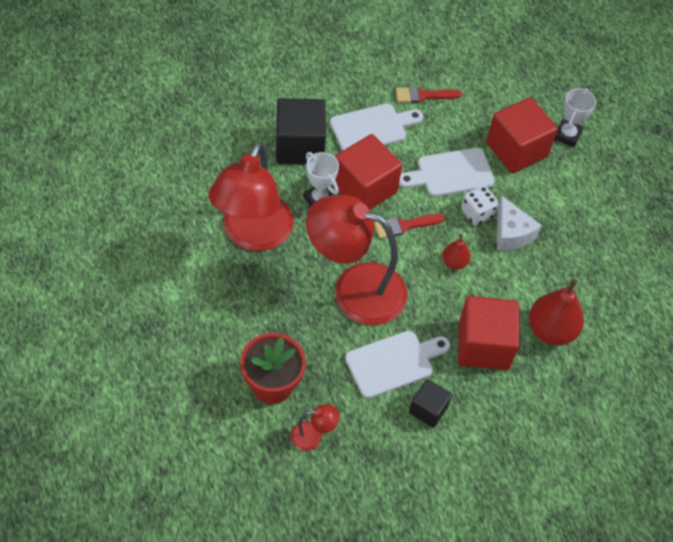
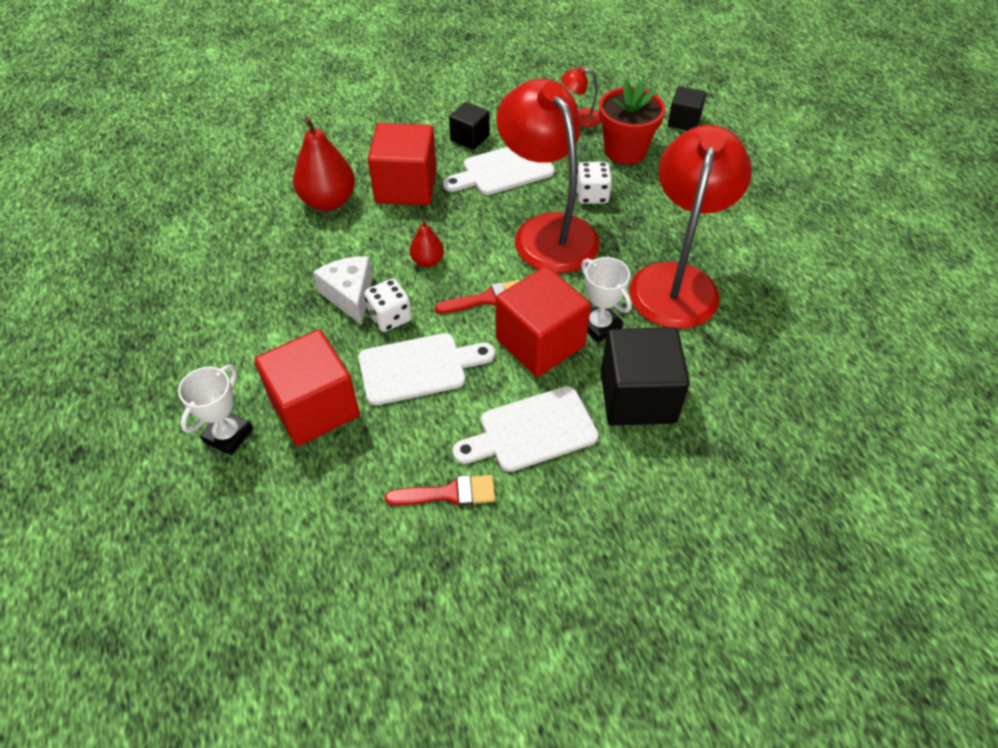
camera: 175 degrees left, 5 degrees down
red lamp [306,195,407,325] -> red lamp turned 135 degrees counterclockwise [496,79,600,273]
none -> white dice [577,162,612,204]
none -> black cube [668,86,706,131]

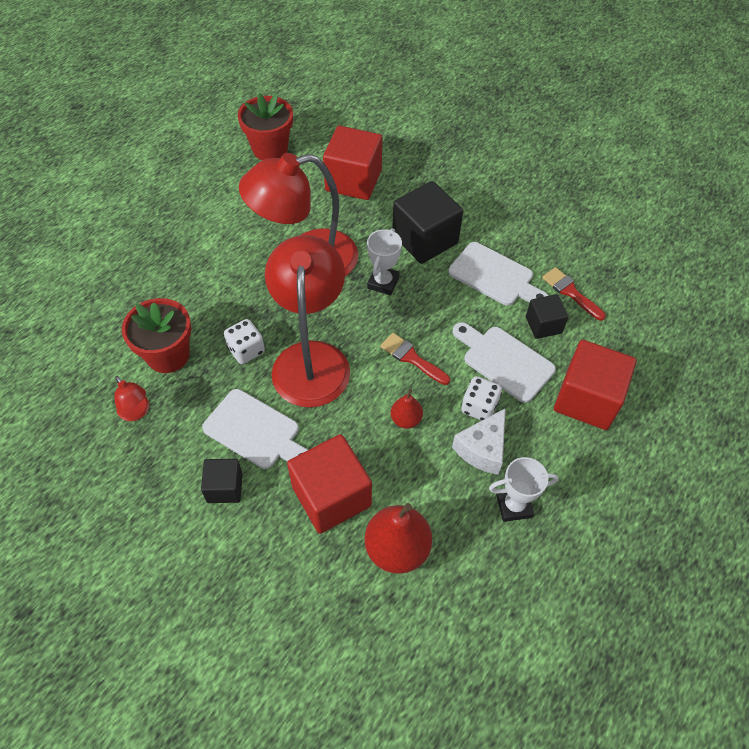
camera: 125 degrees left, 5 degrees up
white trophy [178,365,253,455] -> white trophy moved to [489,457,559,522]
red lamp [496,79,600,273] -> red lamp turned 150 degrees clockwise [265,235,350,408]
red cube [496,266,591,377] -> red cube moved to [323,126,382,200]
black cube [668,86,706,131] -> black cube moved to [526,294,569,339]
none -> red flower pot [238,93,293,160]

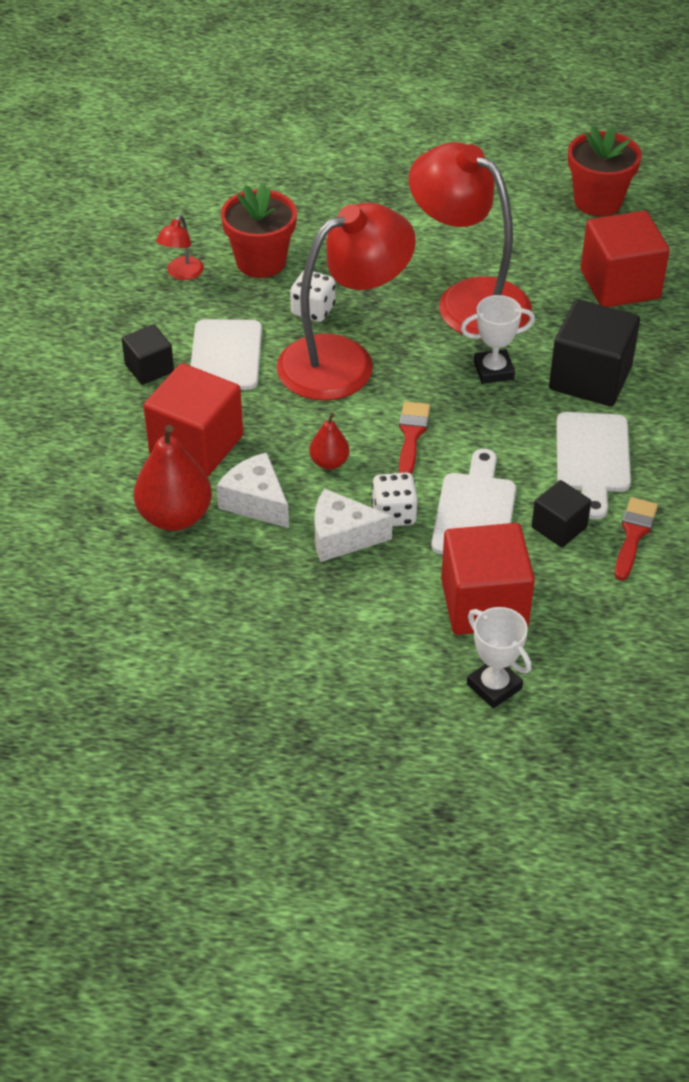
camera: 60 degrees right, 10 degrees down
white trophy [489,457,559,522] -> white trophy moved to [467,607,531,708]
none -> white cheese [217,452,289,528]

